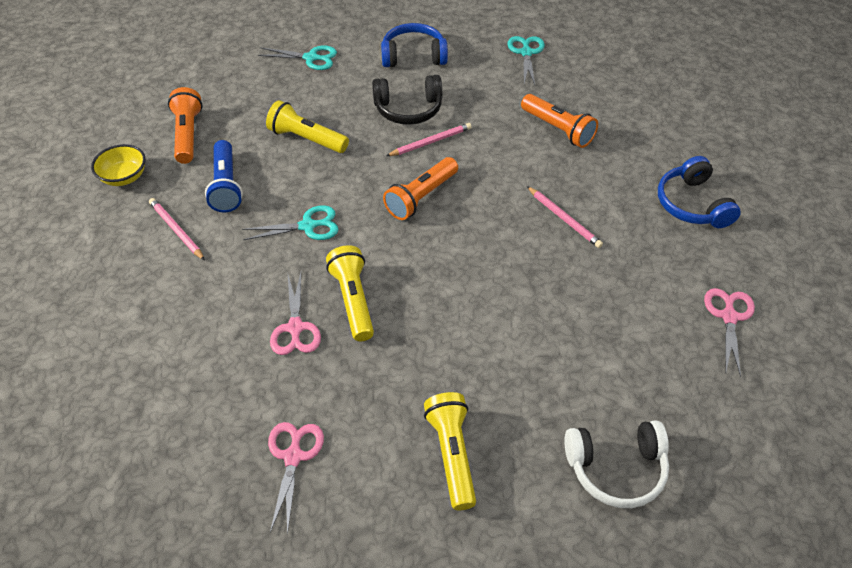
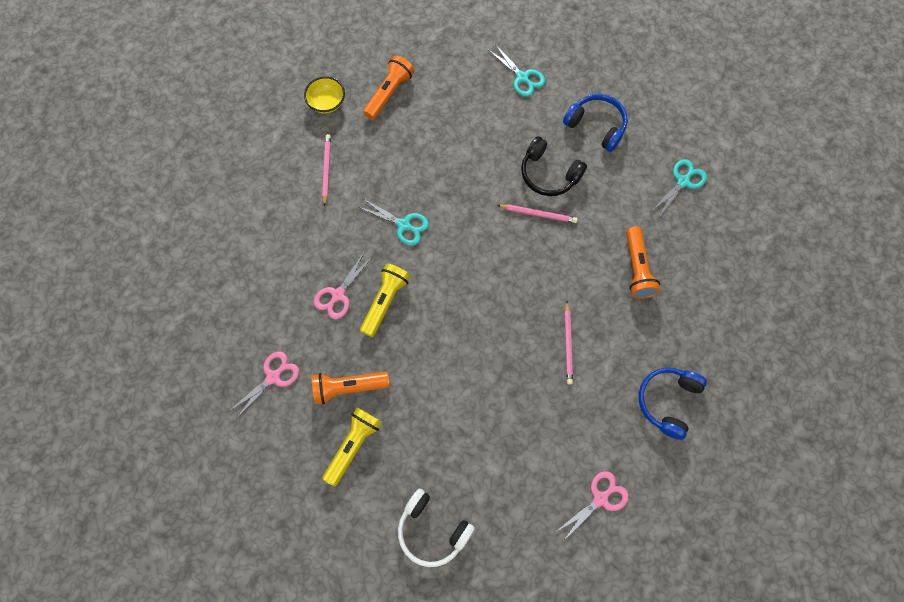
camera: 40 degrees right, 20 degrees up
blue flashlight [205,140,243,213] -> none
yellow flashlight [266,100,349,153] -> none
orange flashlight [383,157,458,220] -> orange flashlight moved to [312,372,390,404]

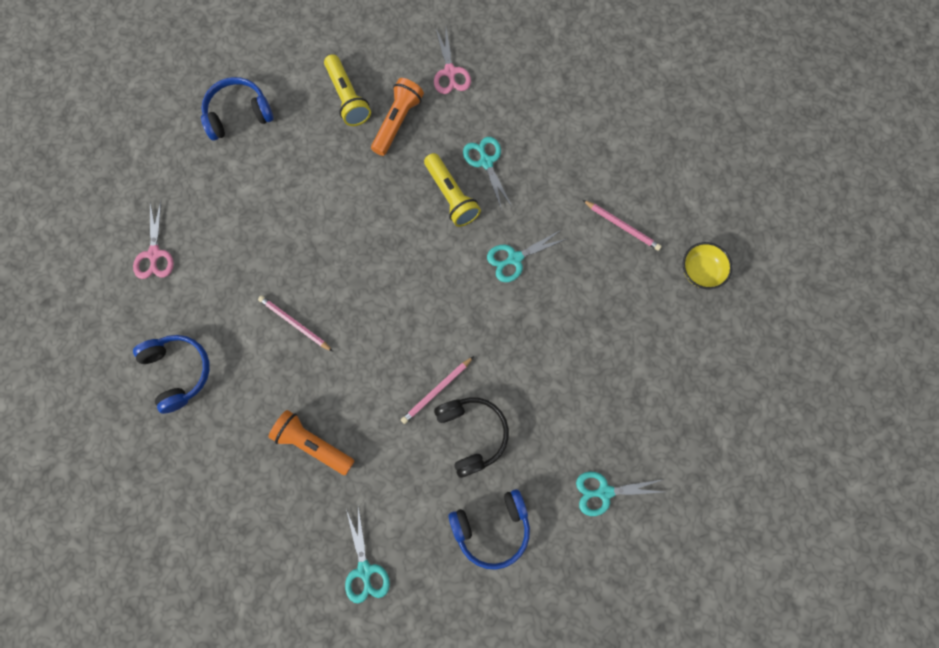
camera: 125 degrees right, 5 degrees up
pink scissors [314,253,372,319] -> turquoise scissors [463,137,512,210]
orange flashlight [363,55,415,120] -> none
white headphones [398,489,475,567] -> blue headphones [201,77,274,141]
black headphones [521,136,587,196] -> black headphones turned 90 degrees clockwise [434,397,509,478]

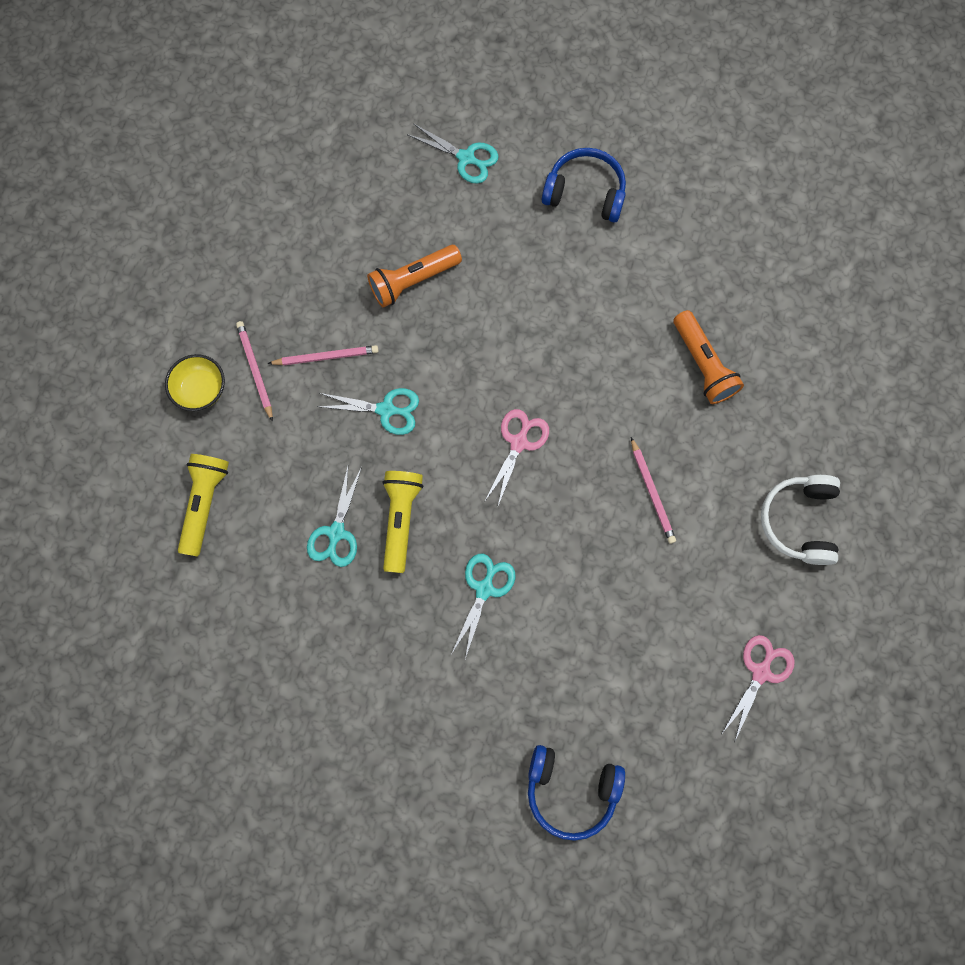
camera: 145 degrees left, 0 degrees up
blue headphones [133,335,210,414] -> white headphones [761,475,840,565]
yellow flashlight [324,54,371,126] -> yellow flashlight moved to [178,454,229,556]
turquoise scissors [345,506,390,603] -> turquoise scissors moved to [452,554,516,659]
orange flashlight [371,78,424,156] -> orange flashlight moved to [367,245,462,308]
pink pencil [401,356,474,424] -> pink pencil moved to [268,345,379,366]
pink scissors [434,28,471,94] -> pink scissors moved to [484,409,549,506]
black headphones [434,397,509,478] -> none
yellow bowl [683,242,732,289] -> yellow bowl moved to [165,354,225,411]

